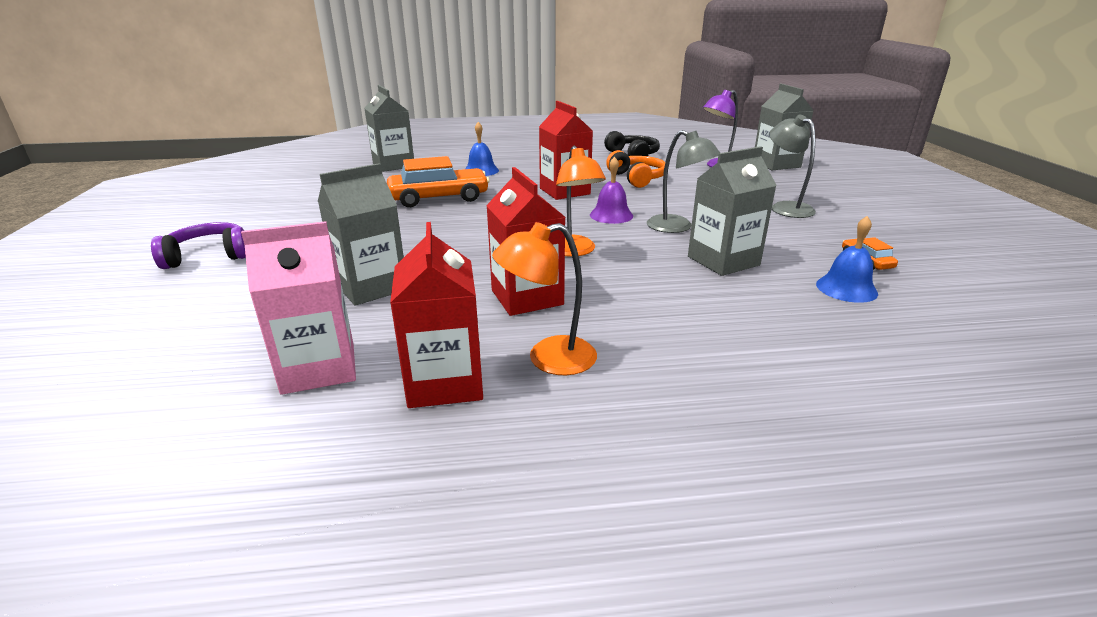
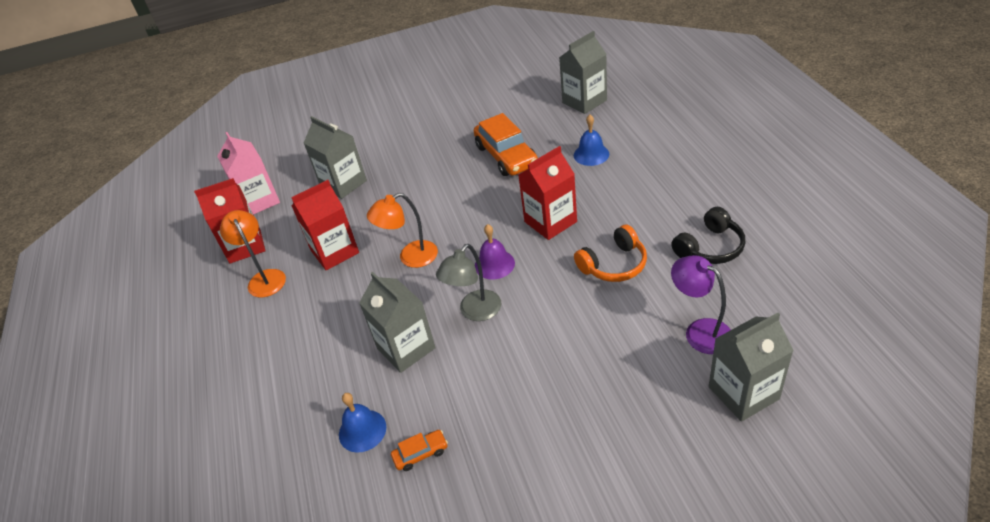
camera: 85 degrees right, 15 degrees up
purple headphones [151,222,246,269] -> none
grey lamp [770,115,816,218] -> none

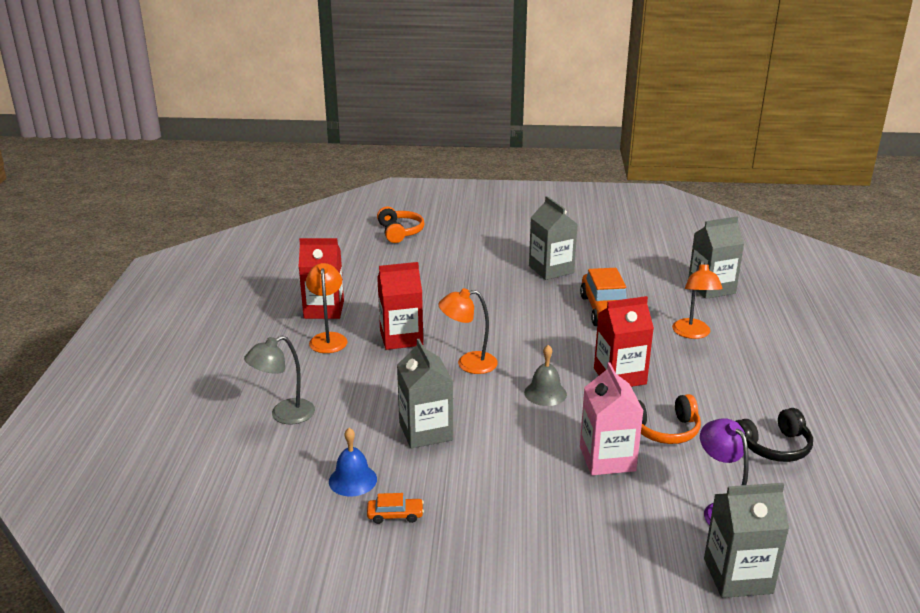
camera: 15 degrees right, 15 degrees down
pink carton [217,132,280,215] -> pink carton moved to [580,362,644,475]
grey carton [304,116,367,199] -> grey carton moved to [529,196,578,280]
grey lamp [436,244,501,321] -> grey lamp moved to [244,336,315,424]
purple bell [475,224,515,279] -> grey bell [524,345,567,406]
blue bell [574,115,609,166] -> orange lamp [672,260,723,339]
none -> orange headphones [377,207,425,243]

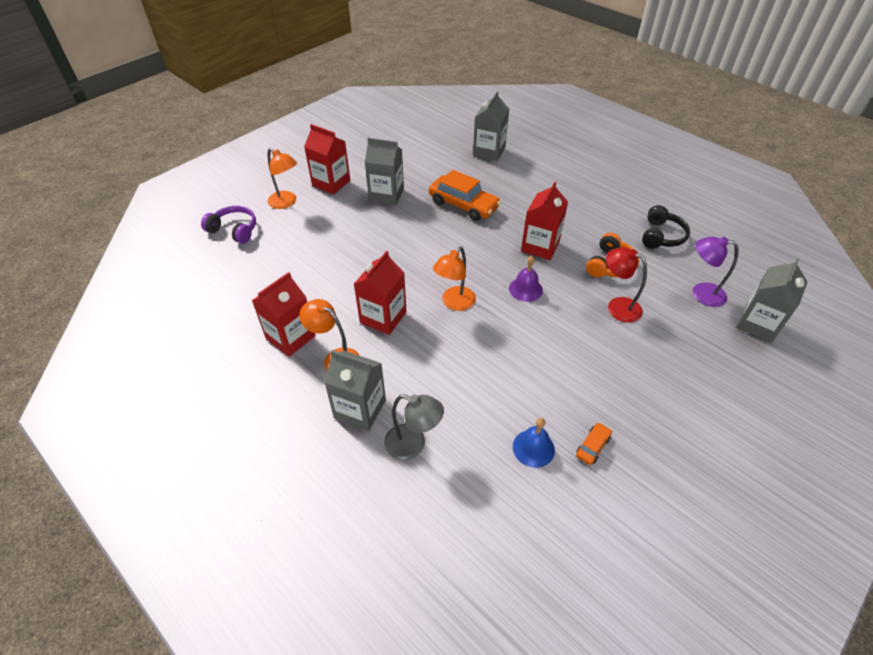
camera: 50 degrees left, 20 degrees up
grey lamp [244,336,315,424] -> grey lamp turned 75 degrees counterclockwise [384,394,444,460]
orange headphones [377,207,425,243] -> purple headphones [201,206,256,244]
grey carton [397,339,453,448] -> grey carton moved to [324,350,386,431]
grey bell [524,345,567,406] -> purple bell [509,256,543,302]
pink carton [580,362,644,475] -> red lamp [606,247,647,323]
orange lamp [672,260,723,339] -> orange lamp moved to [268,148,297,209]
none -> red carton [304,124,350,195]

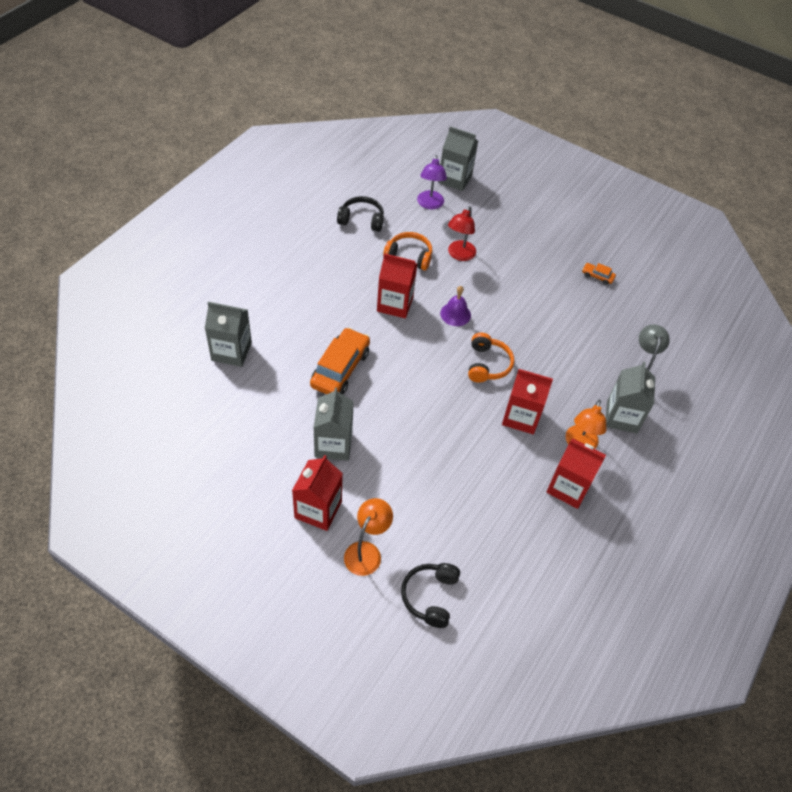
camera: 105 degrees left, 5 degrees up
purple headphones [201,206,256,244] -> black headphones [401,563,460,628]
orange lamp [433,247,476,311] -> orange headphones [468,333,514,383]
blue bell [513,418,555,468] -> none

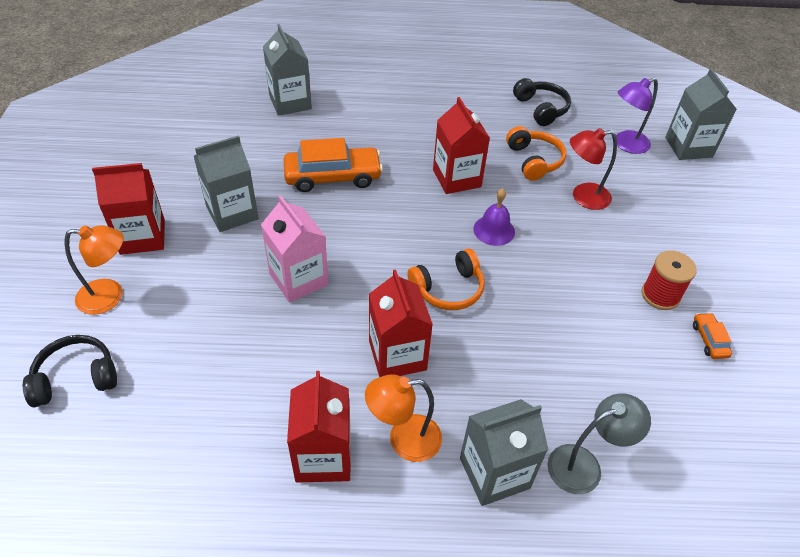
camera: 60 degrees right, 5 degrees down
none -> pink carton [261,195,329,303]
none -> red spool [641,251,697,310]

